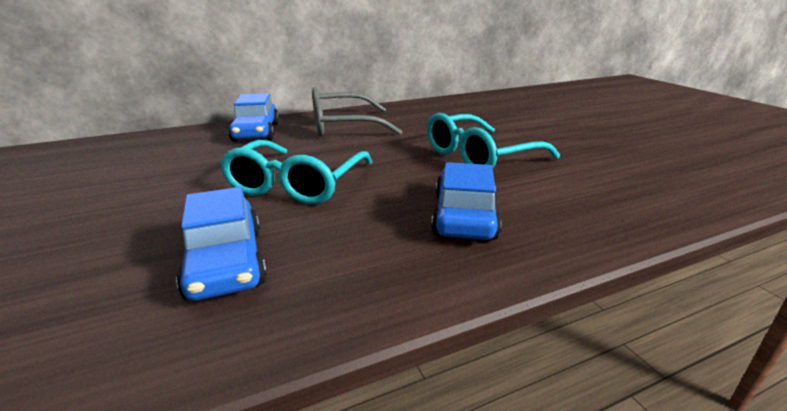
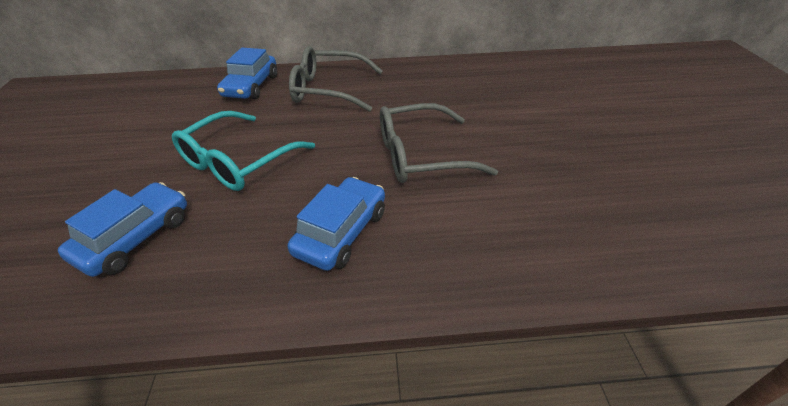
camera: 20 degrees right, 15 degrees up
blue car [176,187,267,300] -> blue car turned 150 degrees counterclockwise [58,182,187,277]
turquoise glasses [427,113,560,169] -> grey glasses [380,103,498,183]

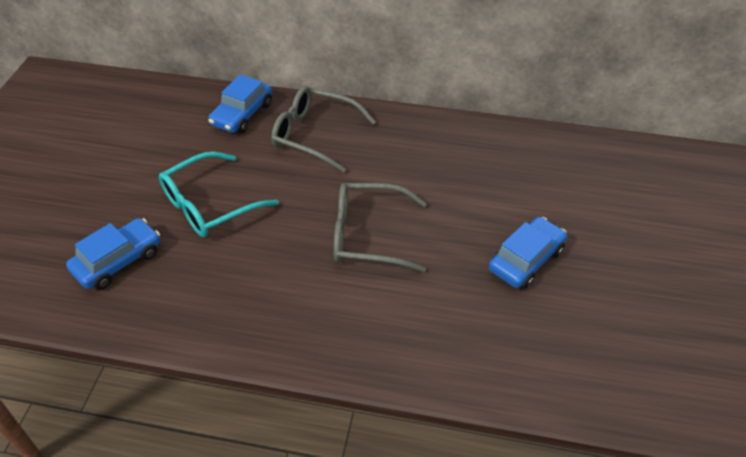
camera: 15 degrees right, 5 degrees up
blue car [288,177,385,271] -> blue car moved to [489,217,567,289]

